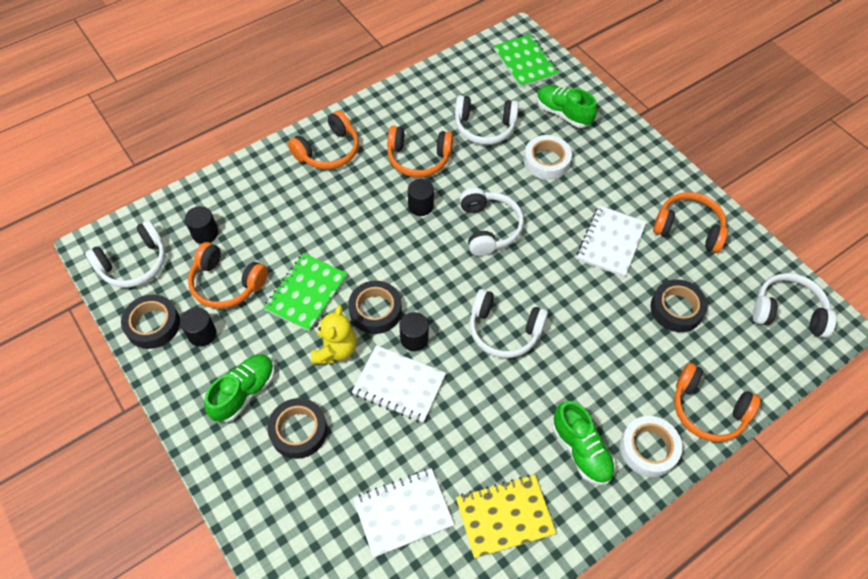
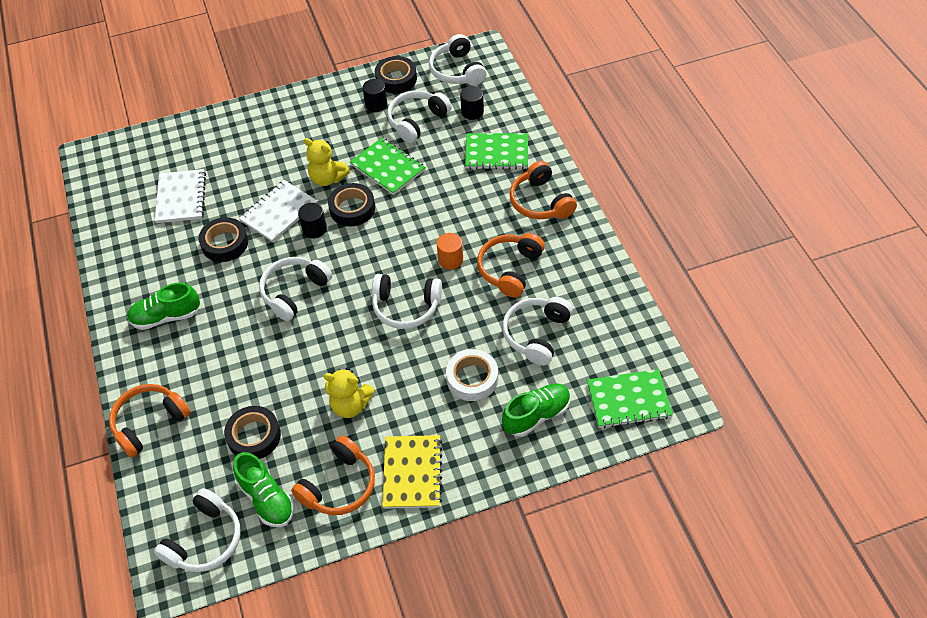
camera: 110 degrees right, 5 degrees down
orange headphones [188,242,268,309] -> white headphones [387,91,451,143]
green shoe [204,354,275,422] -> green shoe moved to [233,452,294,527]
black tape [267,398,327,459] -> black tape moved to [198,217,248,262]
black cylinder [408,179,434,216] -> orange cylinder [437,233,463,269]
yellow notebook [456,475,556,559] -> yellow notebook moved to [382,435,442,509]
white notebook [577,205,647,277] -> yellow teddy bear [324,367,375,418]
white tape [620,416,682,477] -> none
none -> green notebook [465,133,528,169]

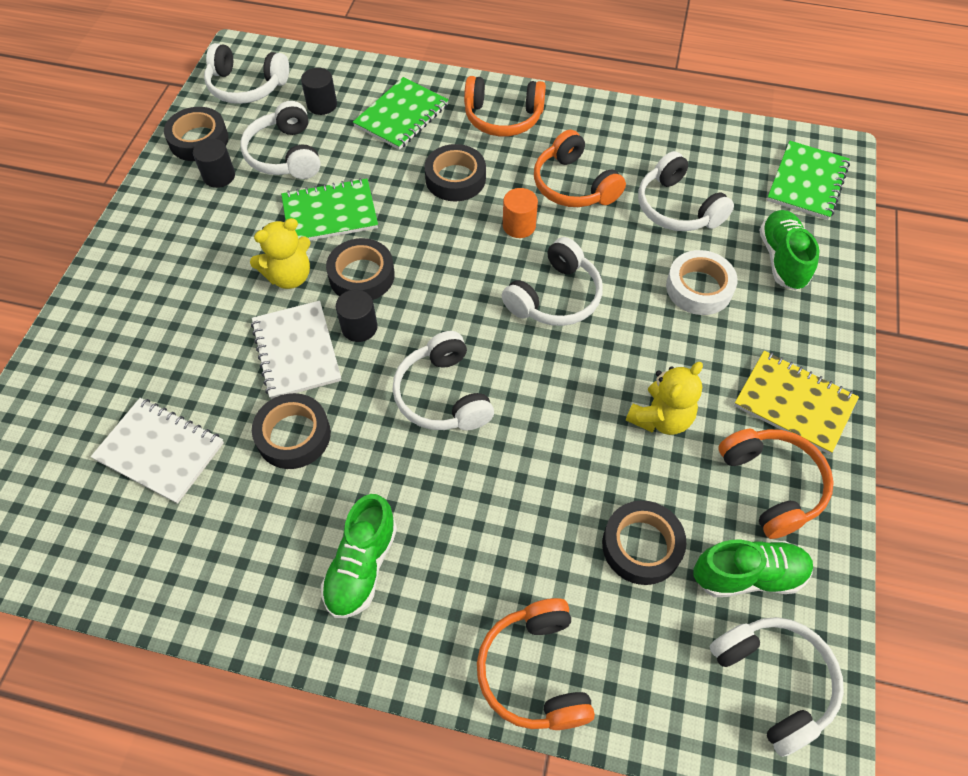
camera: 60 degrees left, 5 degrees up
none -> black tape [424,144,486,202]

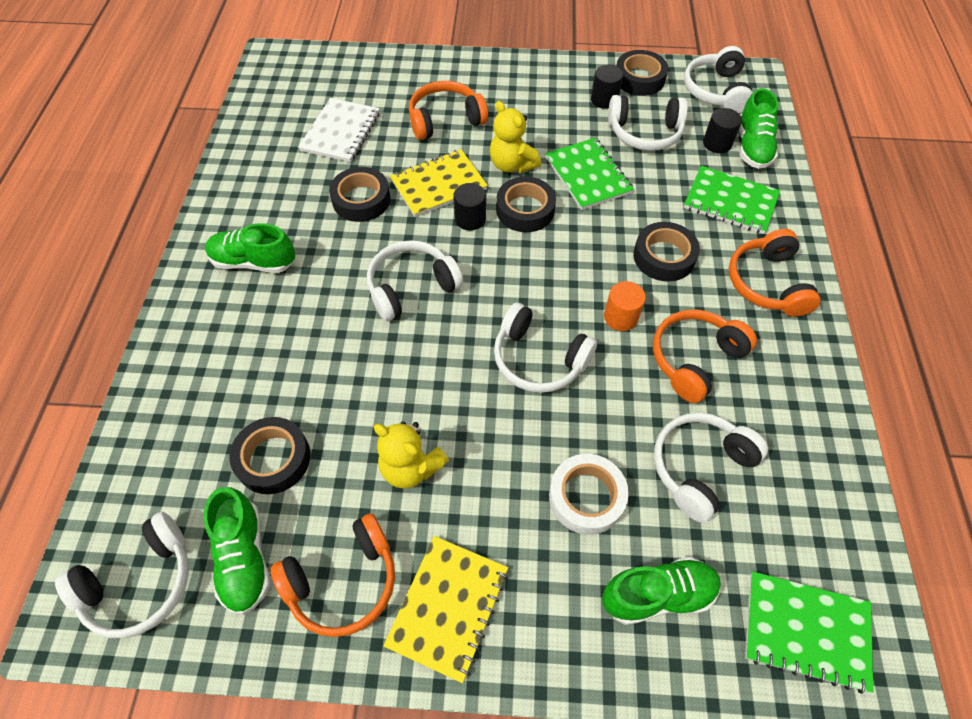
camera: 80 degrees right, 0 degrees up
white headphones [240,101,321,179] -> white headphones turned 150 degrees counterclockwise [608,95,688,151]
white notebook [251,301,341,399] -> yellow notebook [390,149,488,217]
orange headphones [477,598,595,730] -> orange headphones moved to [409,81,488,140]
none -> green shoe [739,88,779,169]

